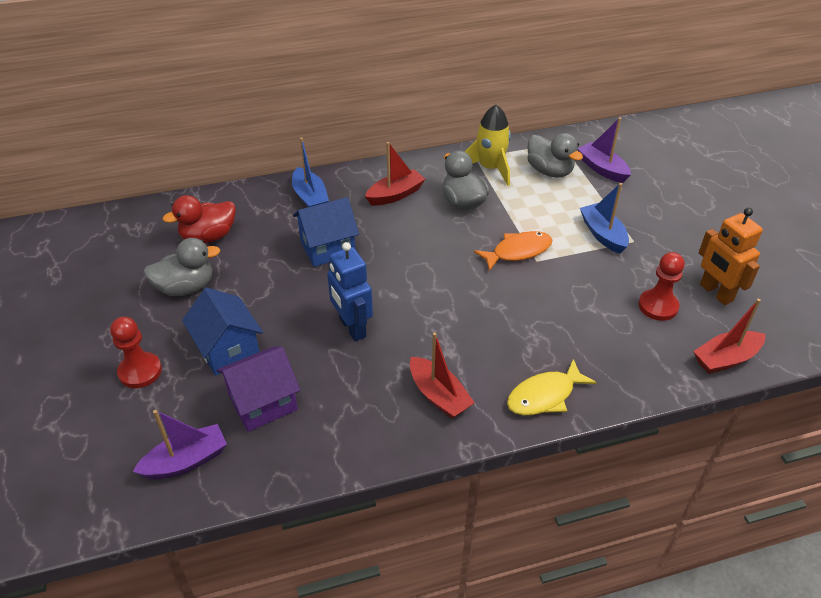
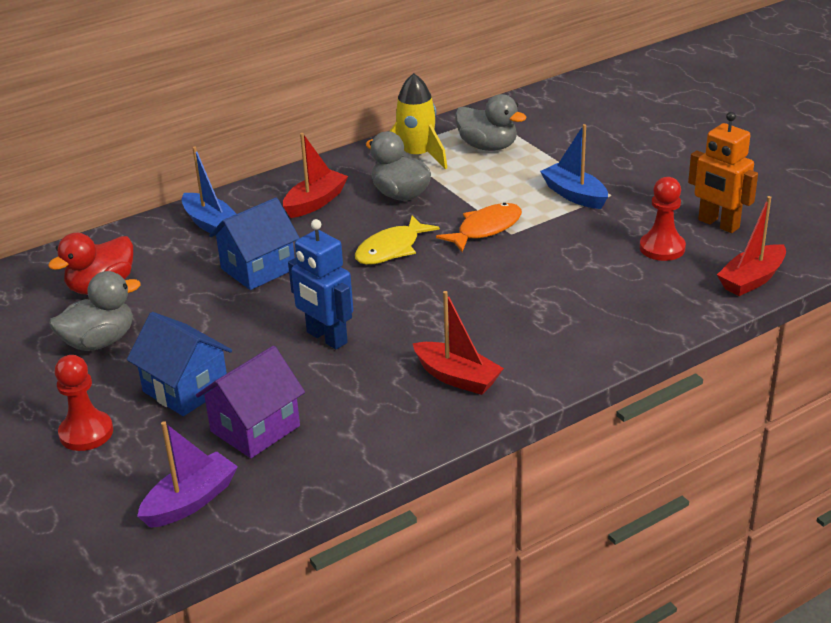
camera: 15 degrees left, 10 degrees down
yellow fish [507,359,597,415] -> yellow fish moved to [355,215,440,265]
purple boat [578,118,631,183] -> none

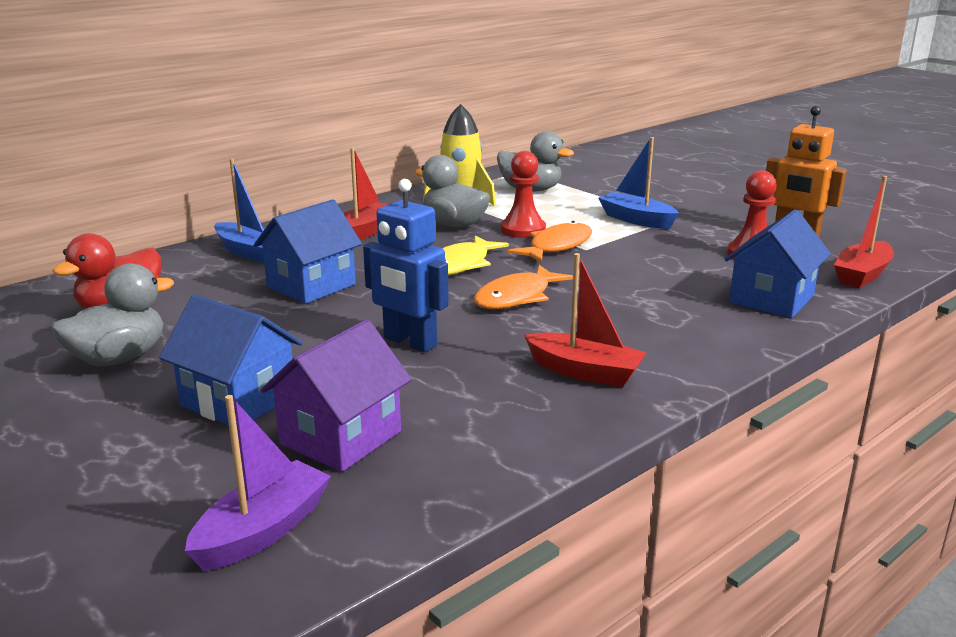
camera: 10 degrees left, 10 degrees down
red pawn [55,355,113,451] -> red pawn moved to [501,151,546,238]
none -> orange fish [474,265,573,309]
none -> blue house [725,210,831,318]

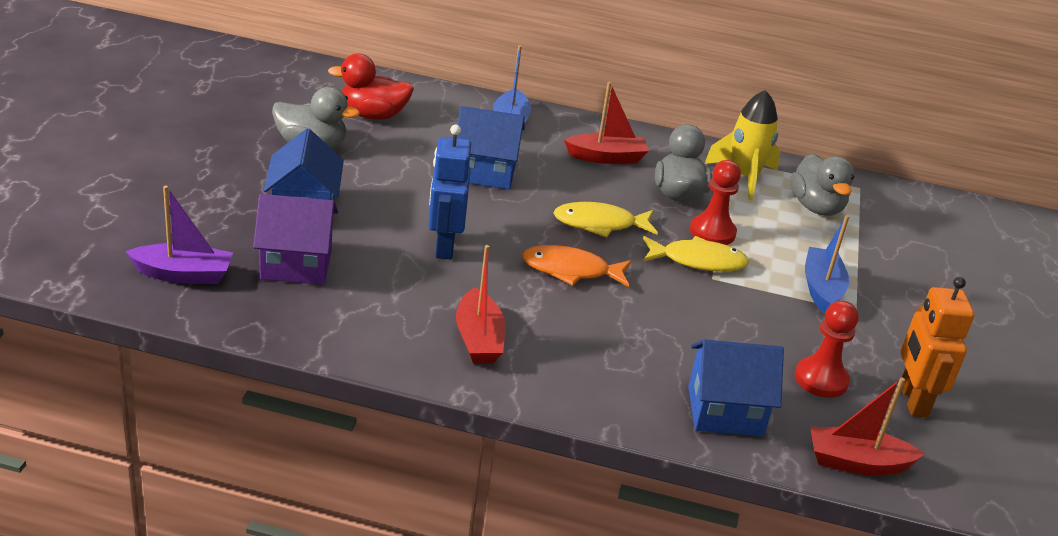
camera: 50 degrees right, 10 degrees up
orange fish [508,221,592,263] -> yellow fish [643,236,749,272]

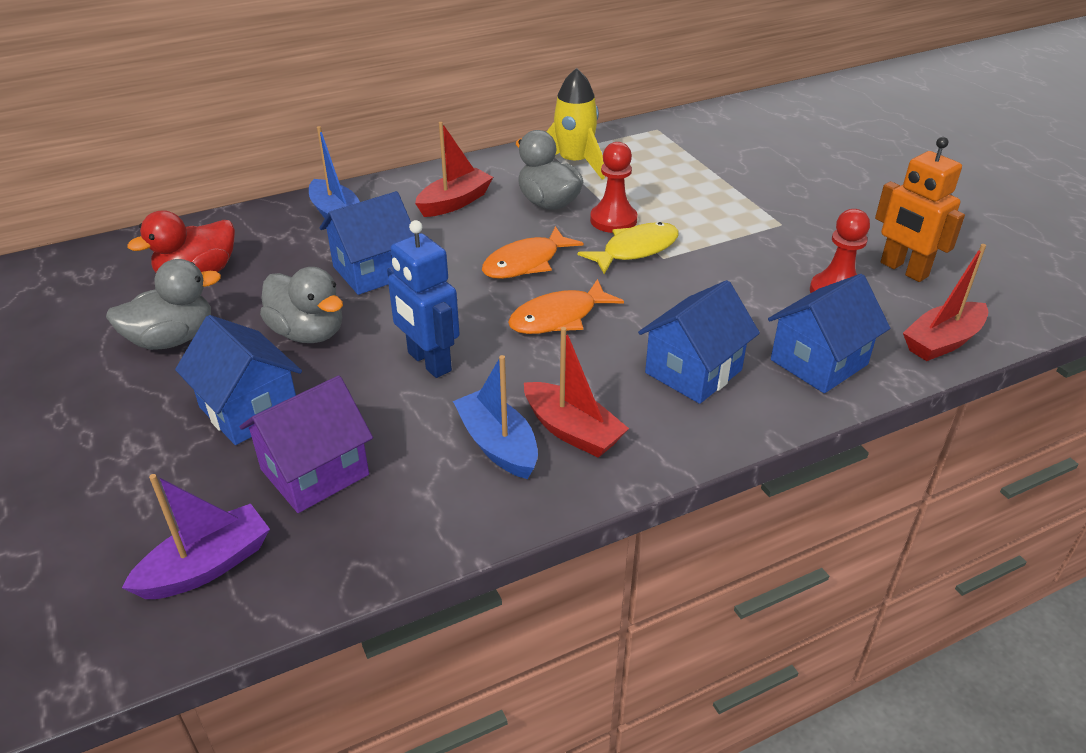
camera: 35 degrees left, 5 degrees up
yellow fish [554,202,658,238] -> orange fish [482,226,584,279]
grey duck [790,154,854,216] -> grey duck moved to [260,267,343,343]
blue boat [805,215,850,314] -> blue boat moved to [453,355,538,479]
none -> blue house [638,280,760,404]

